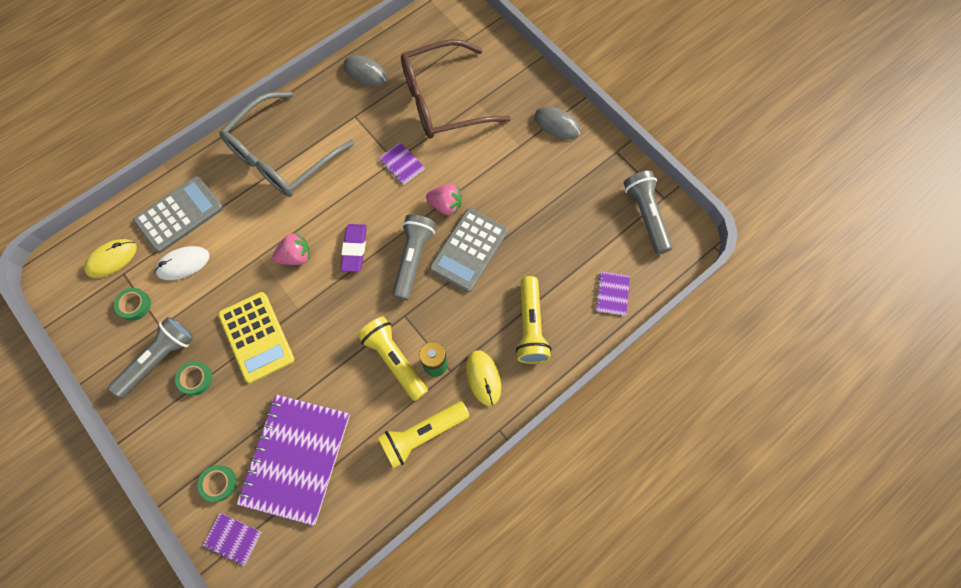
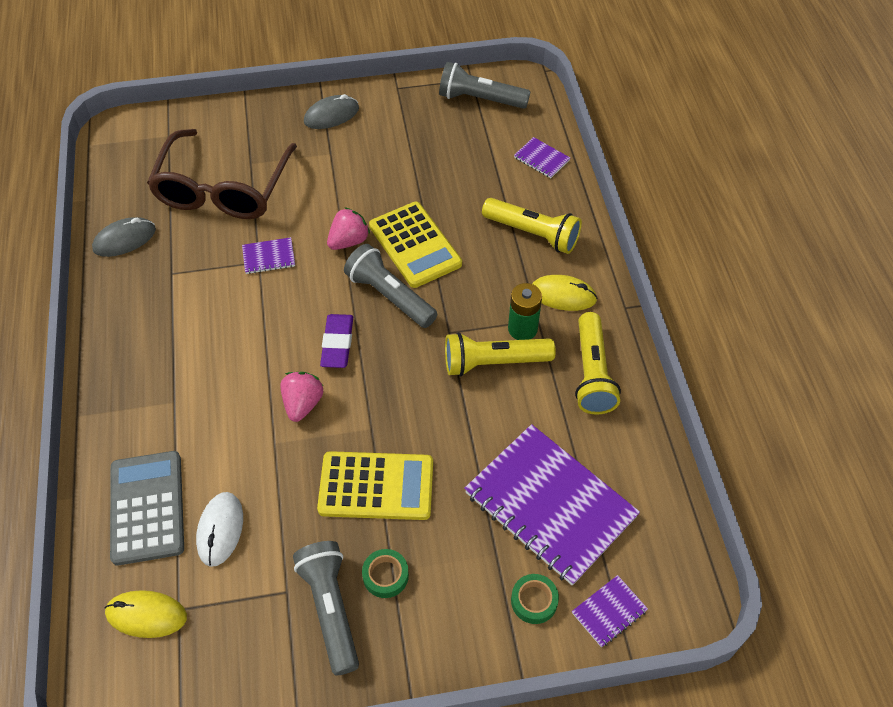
camera: 60 degrees left, 15 degrees down
yellow mouse [84,239,137,278] -> yellow mouse turned 75 degrees counterclockwise [104,590,187,638]
green tape [114,288,151,321] -> none
grey glasses [219,92,355,197] -> none
purple eraser [340,224,367,272] -> purple eraser turned 60 degrees clockwise [320,314,353,368]
grey calculator [429,208,508,292] -> yellow calculator [369,202,462,288]

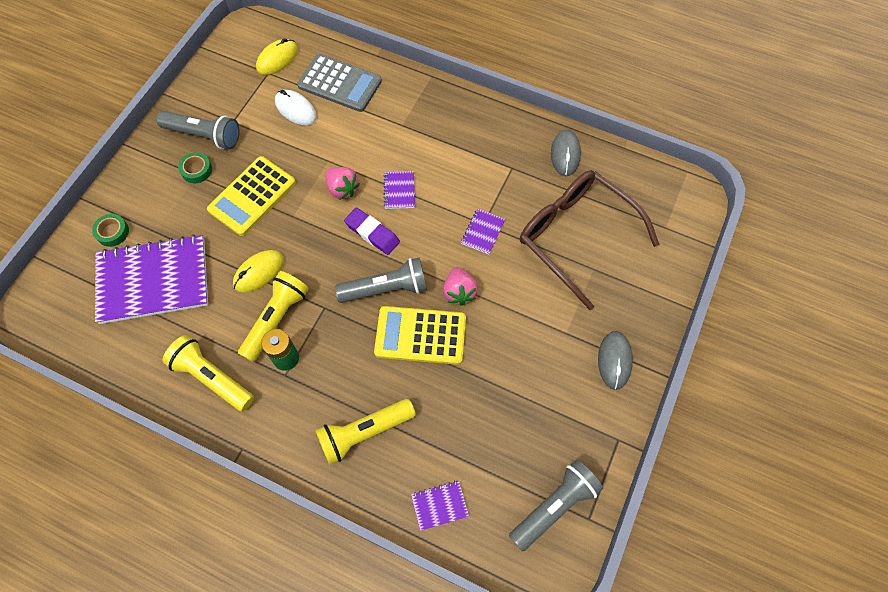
camera: 125 degrees right, 10 degrees up
yellow mouse [532,275,598,311] -> yellow mouse moved to [233,250,284,293]
purple notebook [572,575,648,647] -> purple notebook moved to [383,171,415,209]

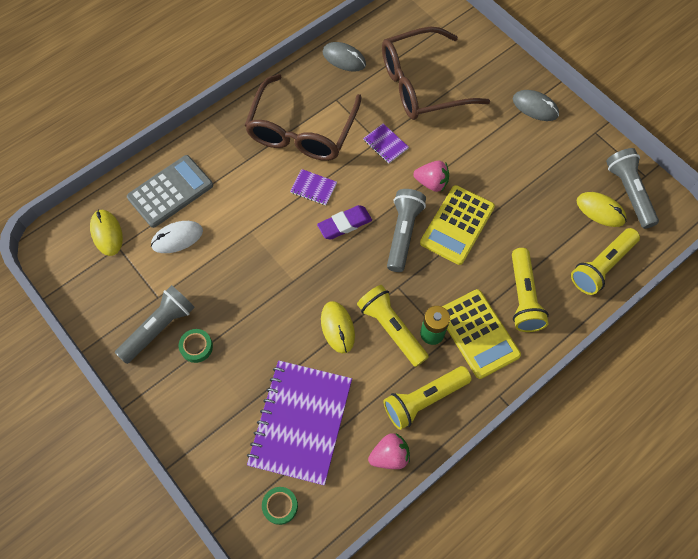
camera: 65 degrees left, 0 degrees up
green tape [92,214,129,247] -> green tape moved to [262,487,298,525]
yellow calculator [207,156,296,236] -> yellow calculator moved to [442,289,521,379]
pink strawberry [325,167,360,200] -> pink strawberry moved to [368,433,410,469]
purple notebook [411,481,469,531] -> yellow flashlight [571,228,640,295]
none -> brown glasses [244,74,362,161]
none -> yellow mouse [576,192,627,227]

